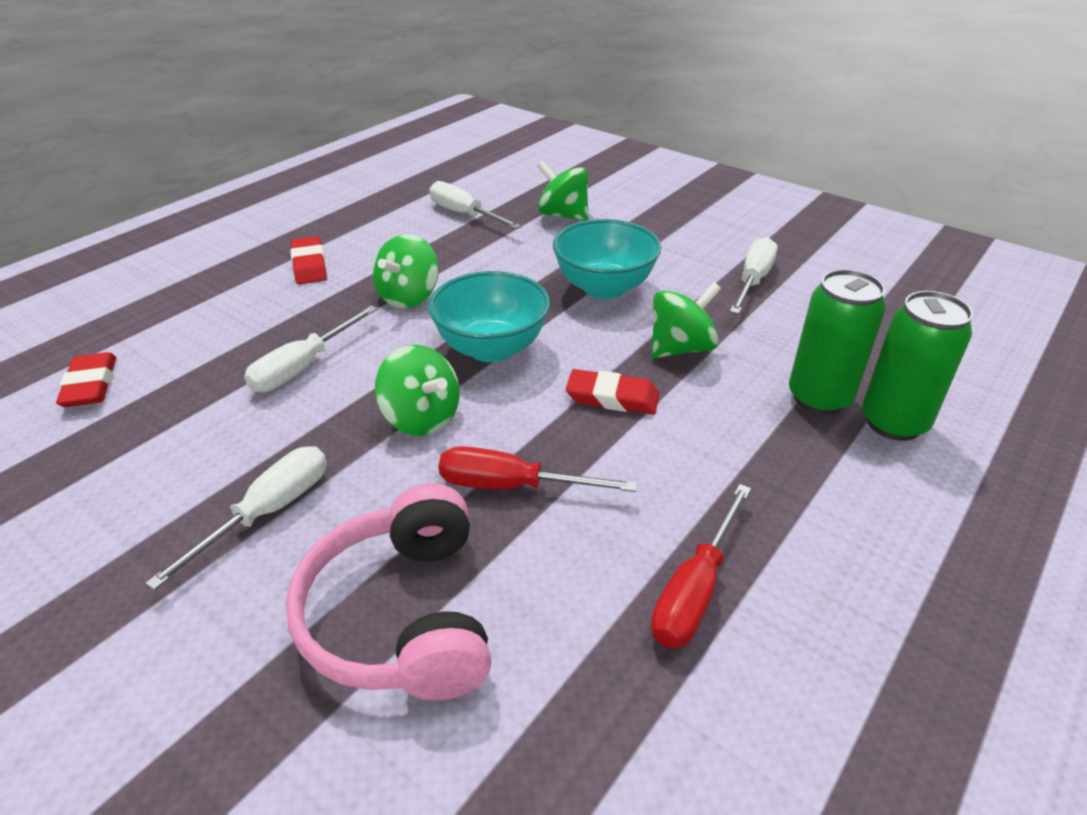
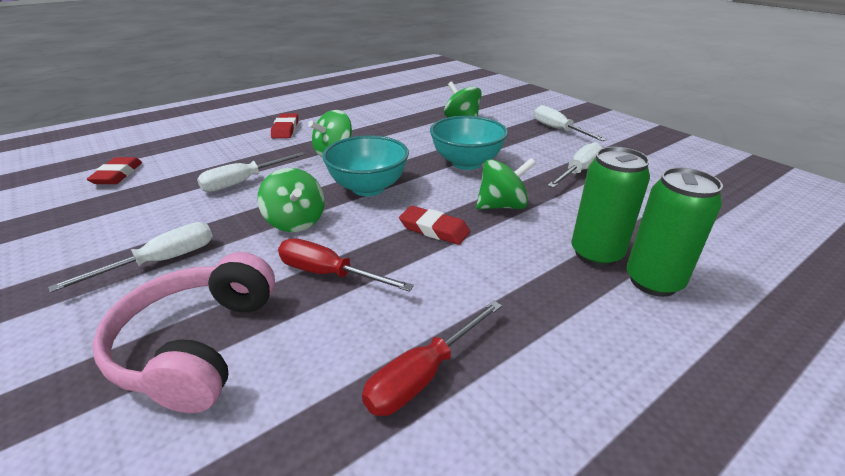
camera: 15 degrees right, 5 degrees down
white screwdriver [430,181,521,229] -> white screwdriver moved to [534,105,607,141]

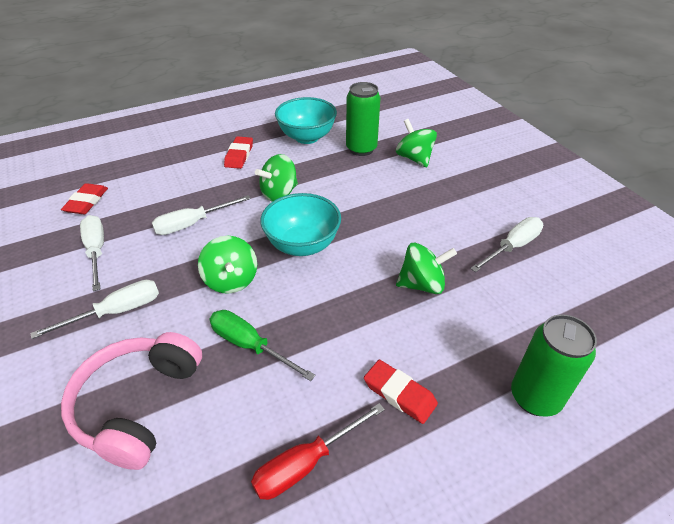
camera: 10 degrees right, 10 degrees up
red screwdriver [278,238,414,292] -> green screwdriver [210,310,316,381]
red eraser [399,206,470,245] -> red eraser moved to [364,360,438,424]
turquoise bowl [430,116,508,170] -> turquoise bowl moved to [275,97,337,144]
white screwdriver [534,105,607,141] -> white screwdriver moved to [80,215,104,291]
green can [571,147,650,267] -> green can moved to [346,82,381,156]

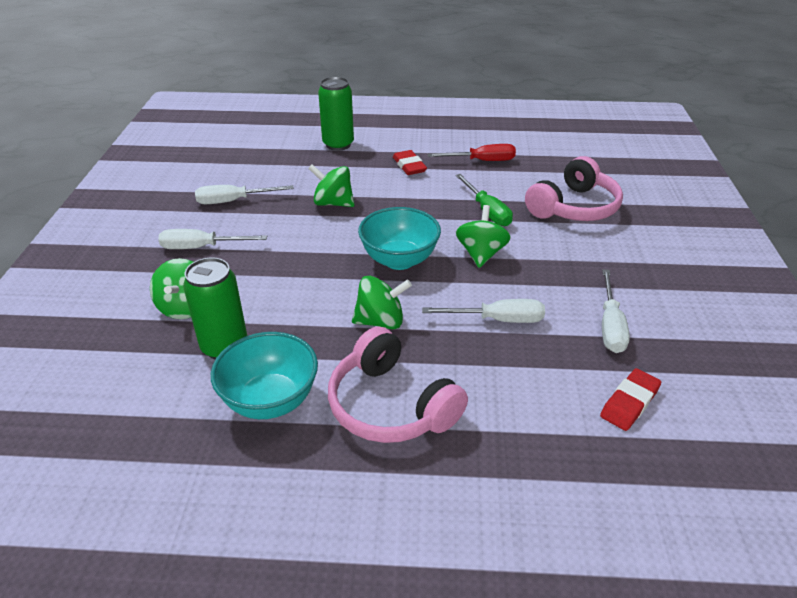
camera: 150 degrees left, 5 degrees down
white screwdriver [30,280,159,339] -> white screwdriver moved to [158,229,267,249]
red eraser [224,136,253,169] -> pink headphones [328,326,468,443]

